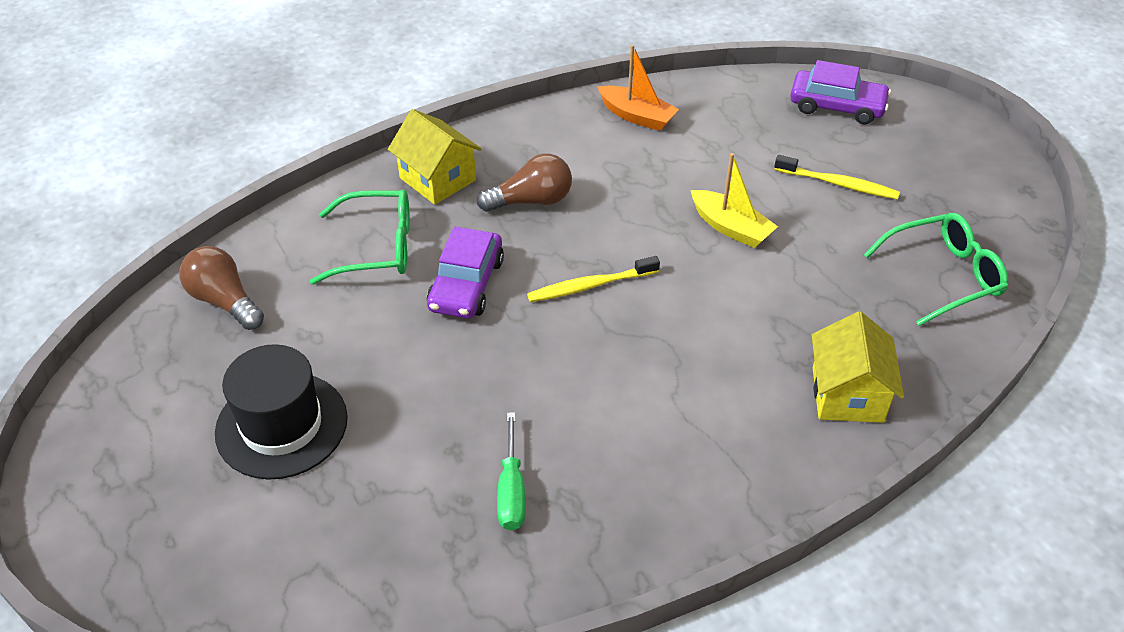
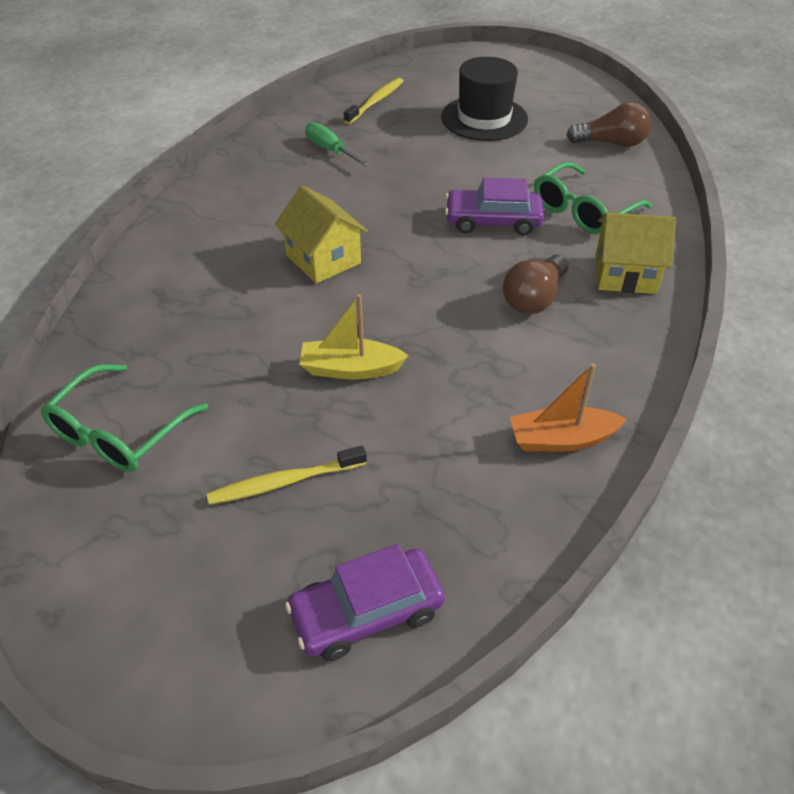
camera: 140 degrees right, 0 degrees up
purple car [427,226,504,319] -> purple car turned 60 degrees counterclockwise [445,178,544,235]
yellow toothbrush [527,256,660,302] -> yellow toothbrush moved to [344,78,403,124]
yellow house [812,311,904,423] -> yellow house moved to [274,185,368,284]

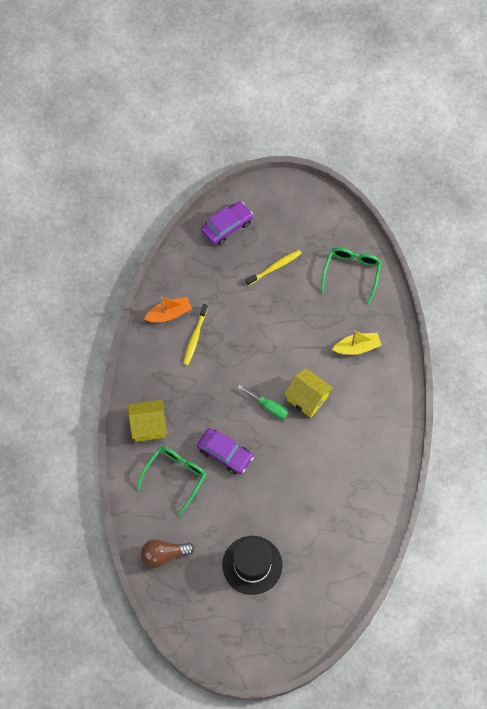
camera: 165 degrees right, 20 degrees up
yellow boat [299,294,408,380] -> yellow boat moved to [332,330,381,355]
green screwdriver [305,122,369,166] -> green screwdriver moved to [237,385,288,419]
yellow toothbrush [344,78,403,124] -> yellow toothbrush moved to [183,304,208,365]
purple car [445,178,544,235] -> purple car turned 45 degrees clockwise [197,428,253,474]
brown light bulb [503,254,569,314] -> none

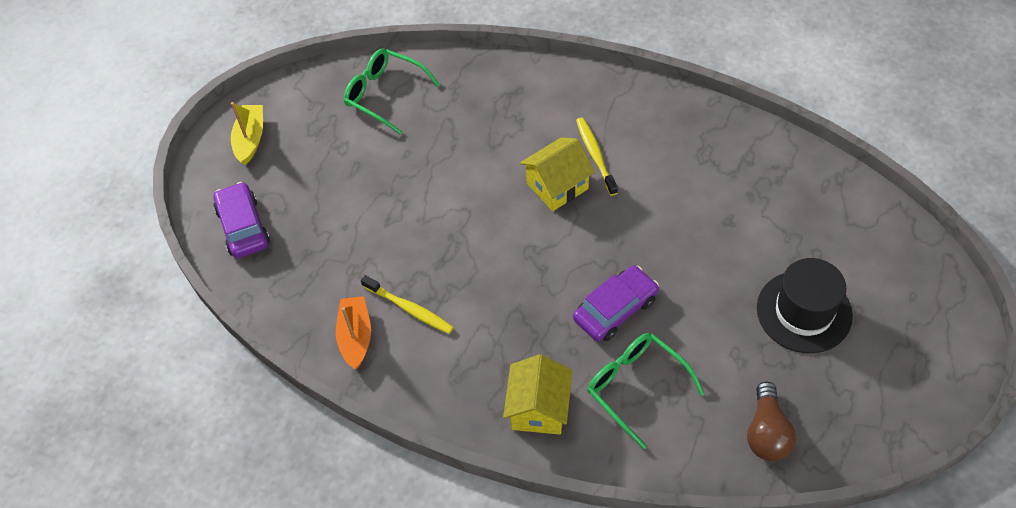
camera: 70 degrees left, 10 degrees down
green screwdriver [237,385,288,419] -> none
yellow toothbrush [246,250,302,286] -> yellow toothbrush moved to [576,117,618,196]
yellow boat [332,330,381,355] -> yellow boat moved to [231,102,263,165]

